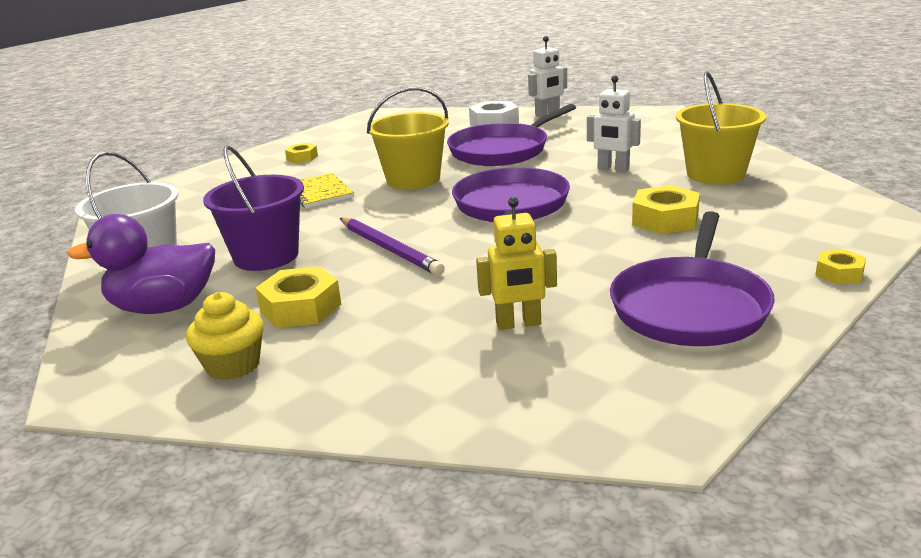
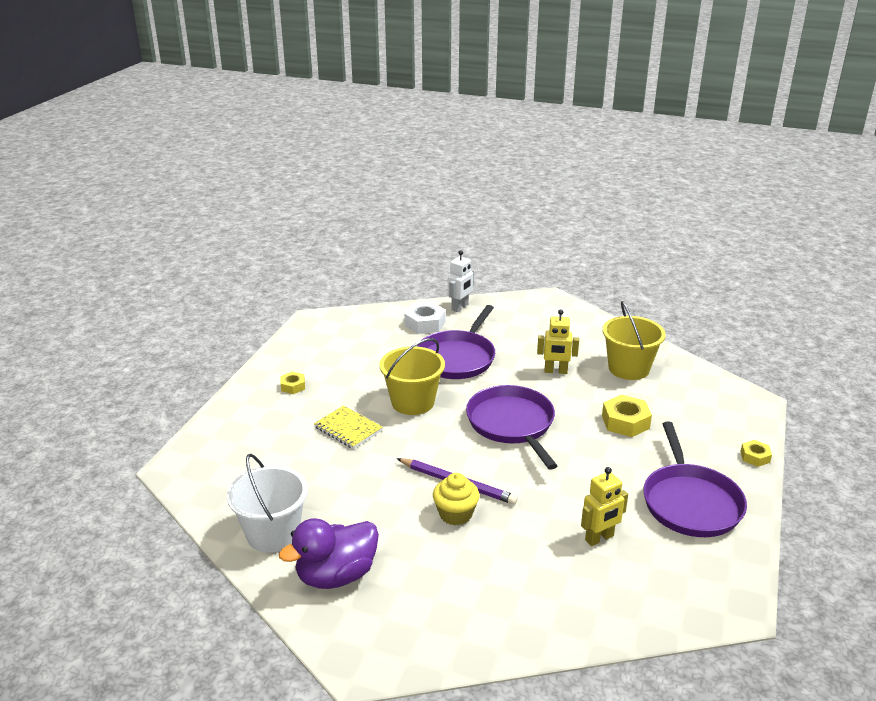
camera: 25 degrees left, 5 degrees up
yellow cupcake [186,292,264,380] -> yellow cupcake moved to [433,473,480,526]
purple bucket [203,145,304,271] -> none
yellow nut [255,266,341,328] -> none
white robot [587,75,641,172] -> yellow robot [537,310,579,374]

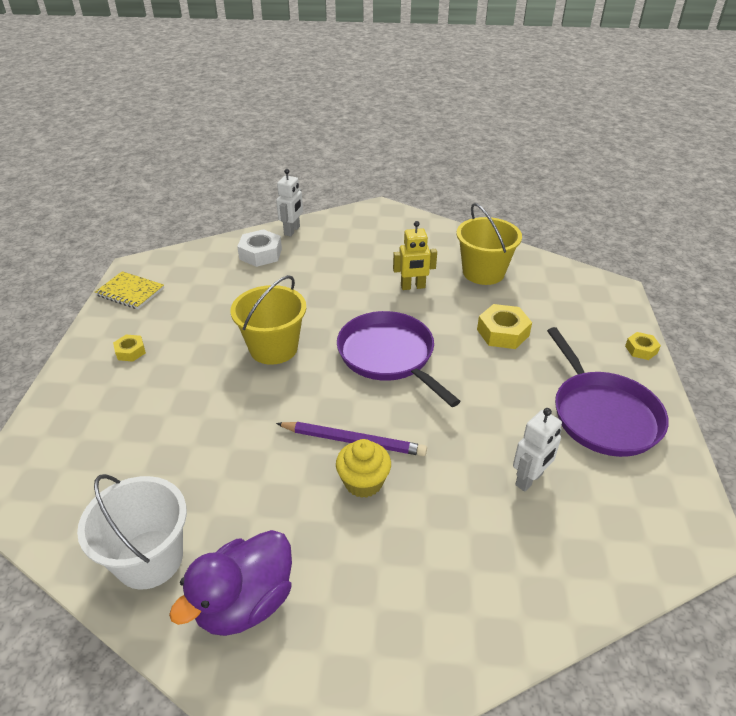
camera: 15 degrees left, 10 degrees up
yellow notebook [314,405,382,449] -> yellow notebook moved to [95,271,164,309]
purple pan [416,305,495,379] -> none
yellow robot [581,467,628,546] -> white robot [513,408,562,492]

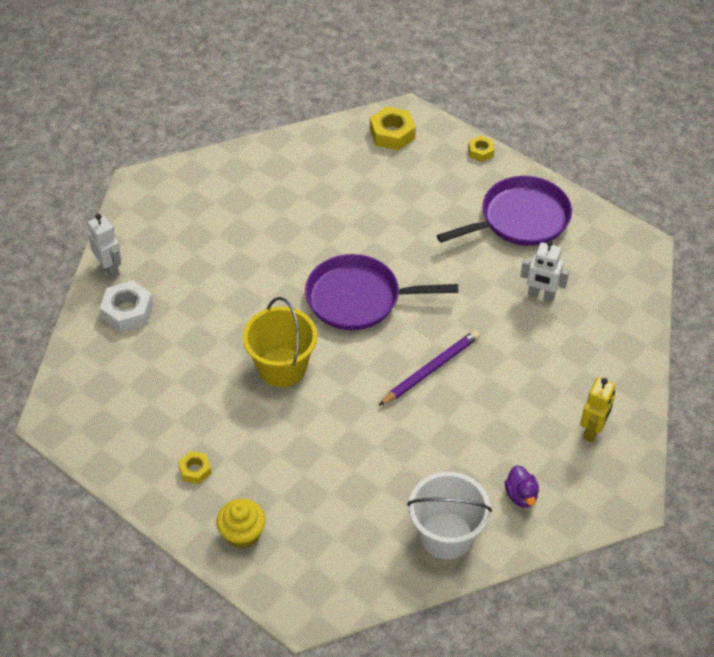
camera: 55 degrees left, 10 degrees up
yellow notebook [95,271,164,309] -> none
purple duck [169,530,292,636] -> purple duck [505,465,539,508], size x0.52
yellow cupcake [336,439,391,498] -> yellow cupcake moved to [216,499,266,549]
yellow robot [393,221,437,290] -> yellow robot moved to [580,377,616,442]
yellow bucket [456,203,522,285] -> none
yellow nut [477,304,532,349] -> yellow nut moved to [370,107,416,150]
white robot [513,408,562,492] -> white robot turned 120 degrees clockwise [521,240,569,301]
purple pan [547,327,669,457] -> purple pan turned 45 degrees counterclockwise [437,176,572,246]

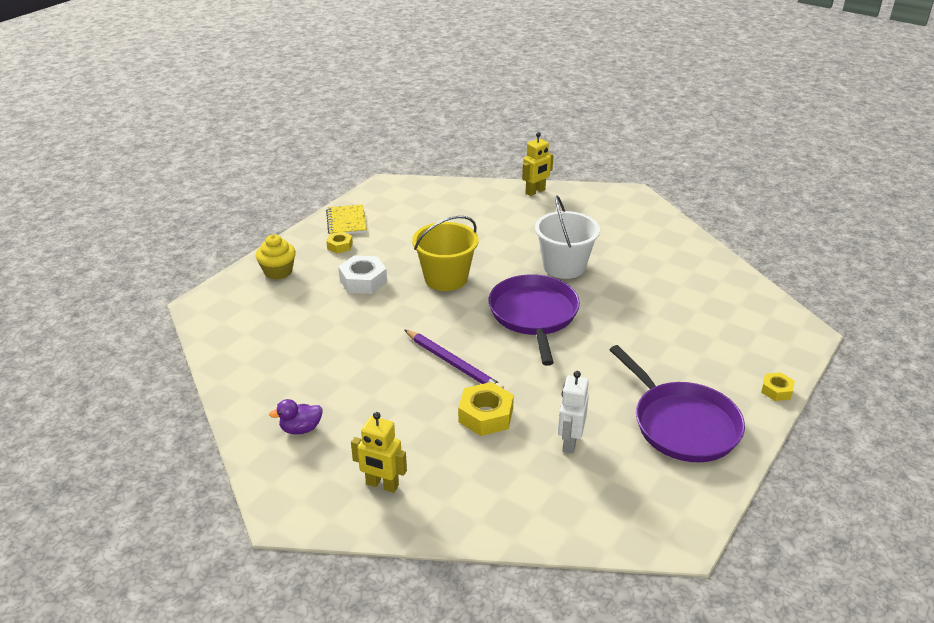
camera: 85 degrees right, 15 degrees down
white robot [88,214,122,278] -> yellow robot [522,132,553,196]
white nut [100,281,153,332] -> white nut moved to [338,255,387,294]
yellow nut [370,107,416,150] -> yellow nut moved to [458,382,514,436]
white bucket [407,472,492,559] -> white bucket moved to [535,195,600,279]
none -> yellow notebook [326,204,367,234]

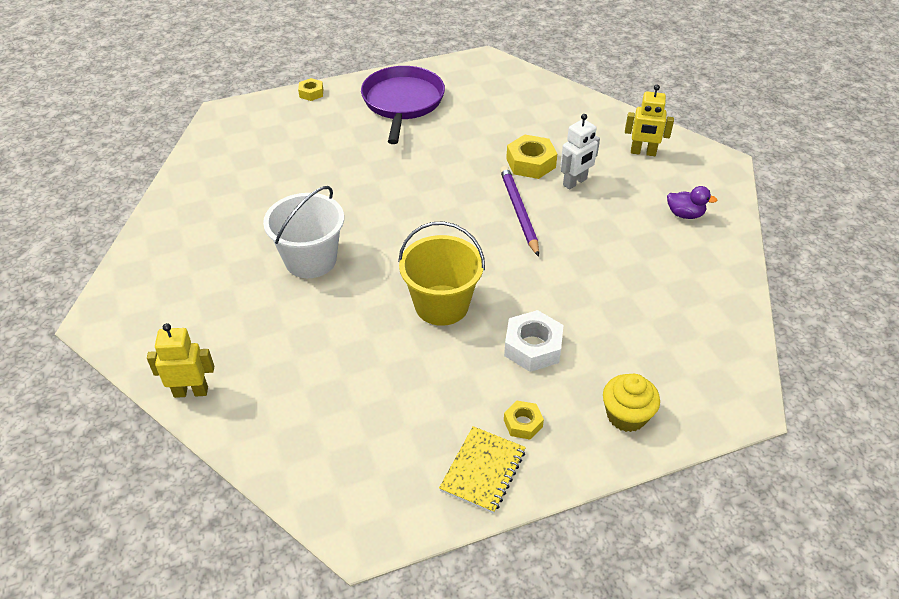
camera: 145 degrees left, 10 degrees up
yellow robot [351,412,407,493] -> yellow robot turned 135 degrees clockwise [625,85,674,156]
purple pan [489,274,580,366] -> none
white robot [558,371,589,454] -> white robot moved to [560,114,600,190]

